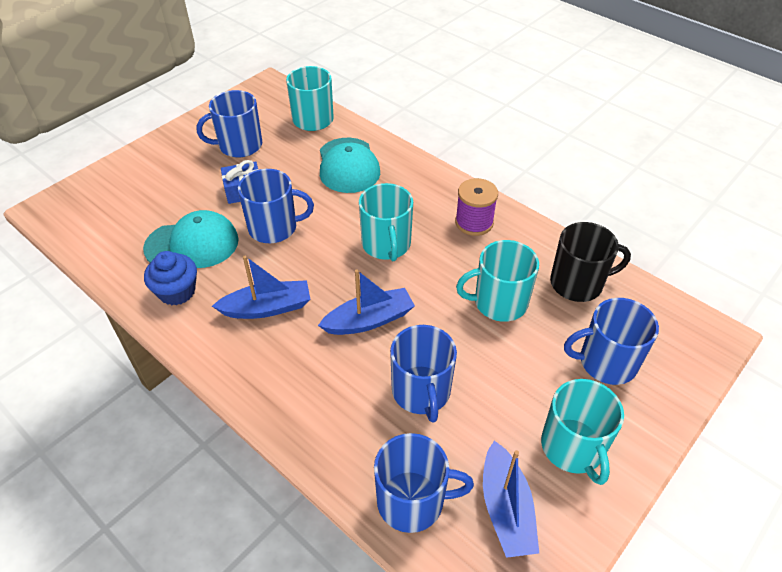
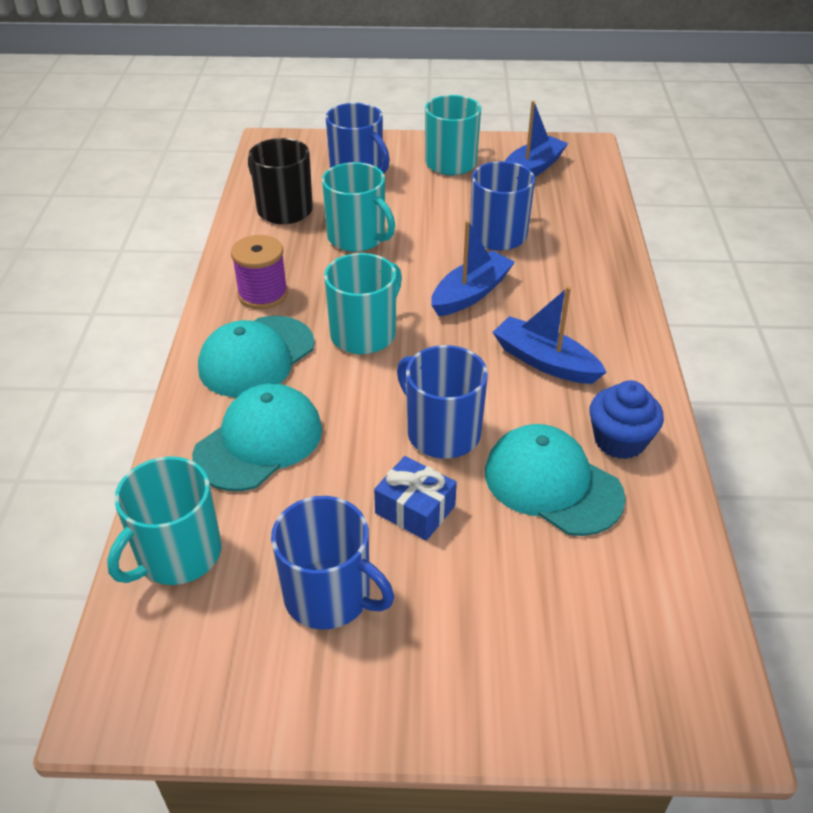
camera: 130 degrees left, 5 degrees down
blue boat [318,269,415,335] -> blue boat turned 105 degrees clockwise [431,220,515,316]
blue mug [374,433,474,533] -> none
none -> turquoise cap [198,316,315,397]

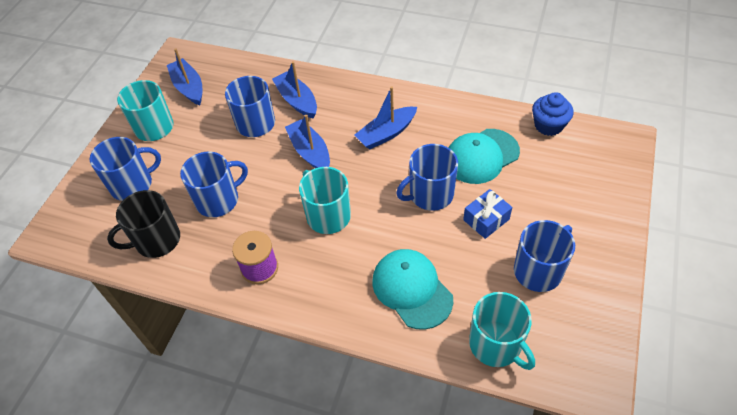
camera: 70 degrees left, 10 degrees up
turquoise cap [198,316,315,397] -> none
turquoise mug [322,162,395,252] -> blue mug [180,152,248,217]
blue cupcake [590,380,664,459] -> blue cupcake moved to [532,92,574,136]
none -> blue boat [272,61,317,119]

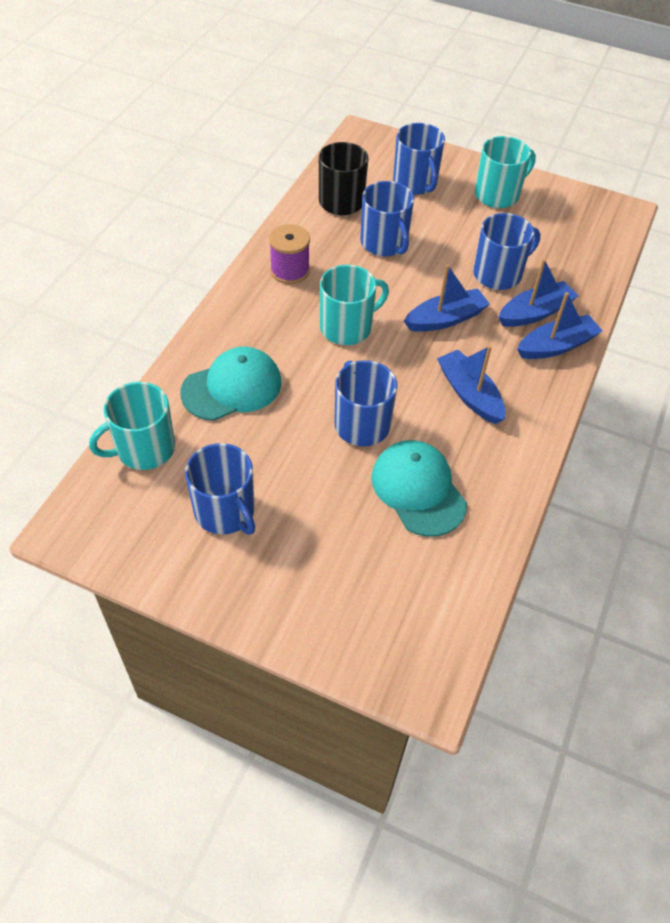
camera: 90 degrees right, 0 degrees up
blue boat [167,48,202,105] -> blue boat moved to [517,292,602,359]
blue gift [463,189,512,239] -> none
blue cupcake [532,92,574,136] -> none

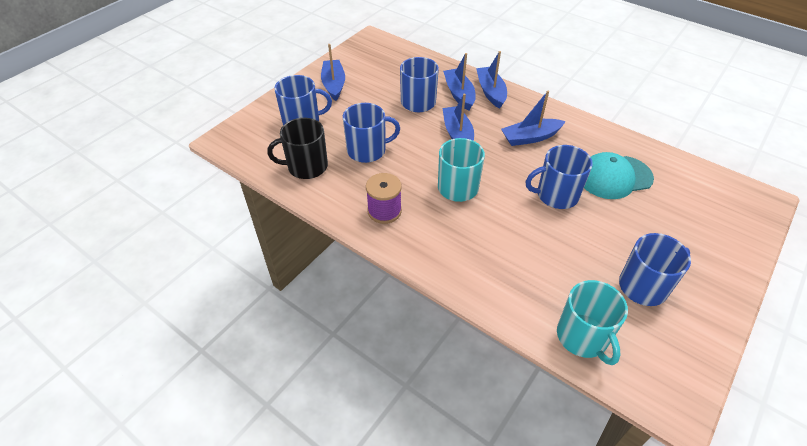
camera: 75 degrees left, 5 degrees down
turquoise cap [180,346,282,421] -> none
turquoise mug [475,136,536,208] -> blue boat [321,44,345,101]

